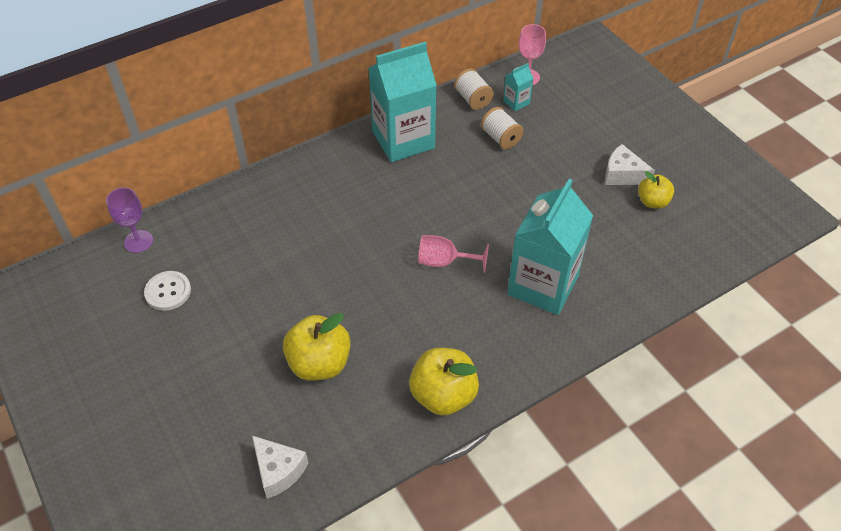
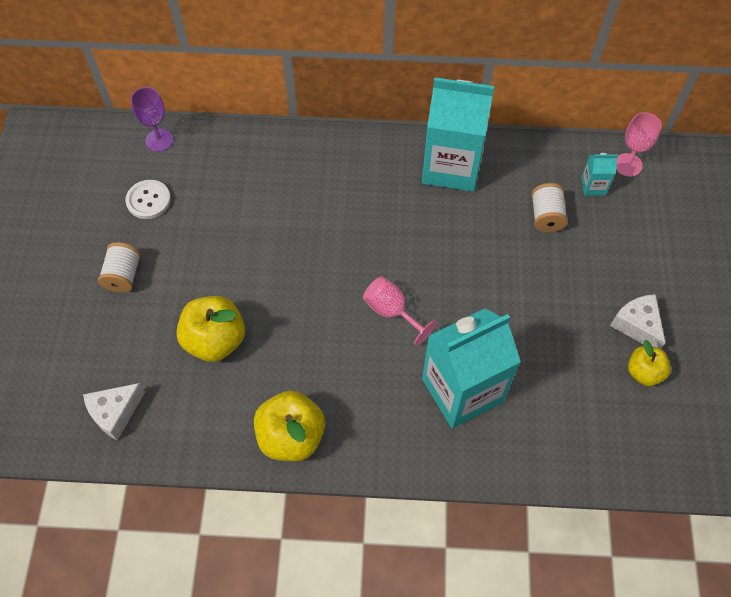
camera: 35 degrees right, 10 degrees up
white cheese [252,436,308,499] -> white cheese turned 60 degrees clockwise [83,383,145,441]
white spool [454,69,494,110] -> white spool moved to [98,242,141,293]

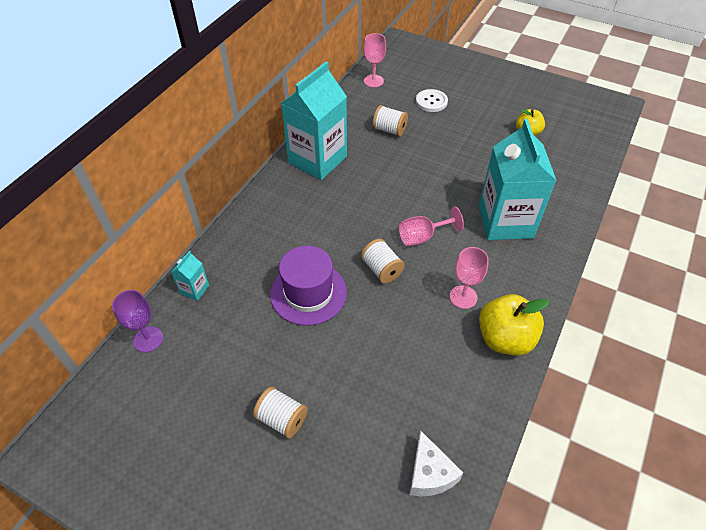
camera: 65 degrees left, 10 degrees down
white button [126,180,171,219] -> white button moved to [416,89,448,112]
yellow apple [176,296,245,362] -> none
turquoise carton [581,153,618,196] -> turquoise carton moved to [171,251,209,301]
white cheese [610,294,666,349] -> none
none -> purple hat [270,246,347,326]
none -> white spool [361,239,405,283]
none -> pink goblet [450,247,489,309]

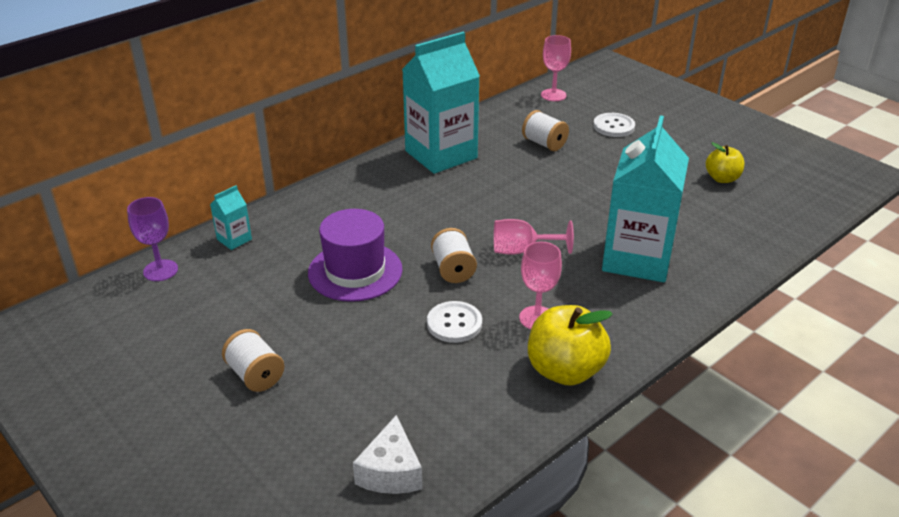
camera: 20 degrees right, 15 degrees down
none -> white button [427,301,482,343]

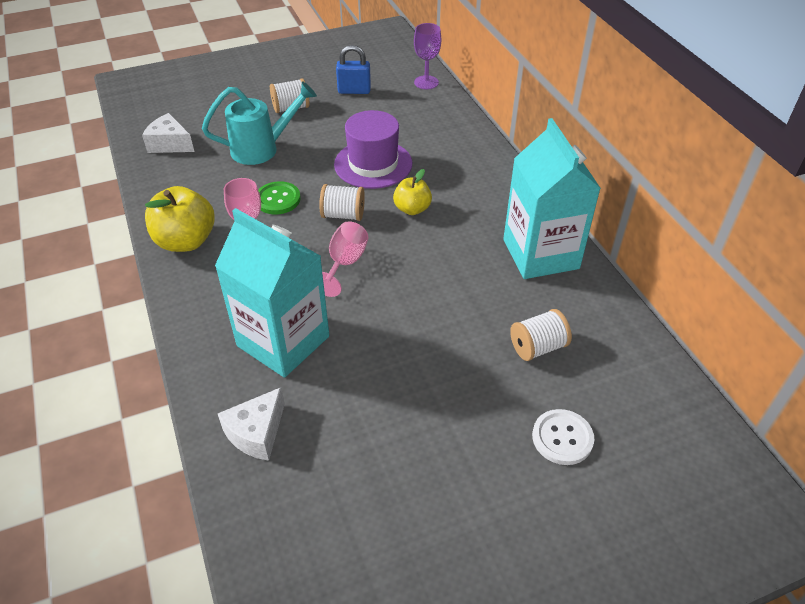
camera: 110 degrees right, 10 degrees up
turquoise carton [210,185,252,250] -> none
white button [427,301,482,343] -> green button [258,181,301,214]
pink goblet [541,35,571,101] -> none
yellow apple [706,142,744,183] -> yellow apple moved to [393,169,432,215]
none -> turquoise watering can [202,81,317,165]
none -> white cheese [218,387,285,461]
none -> blue padlock [336,45,371,94]

